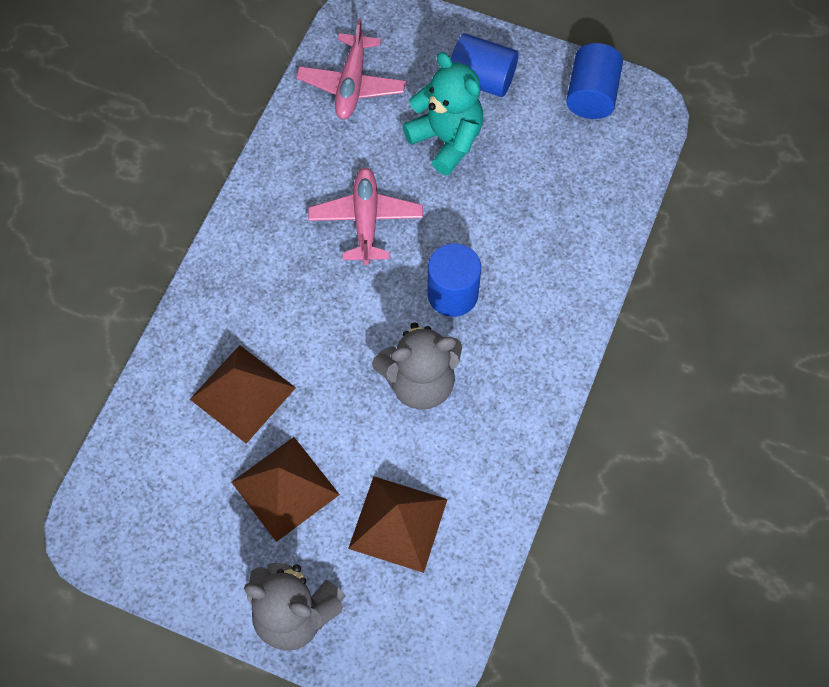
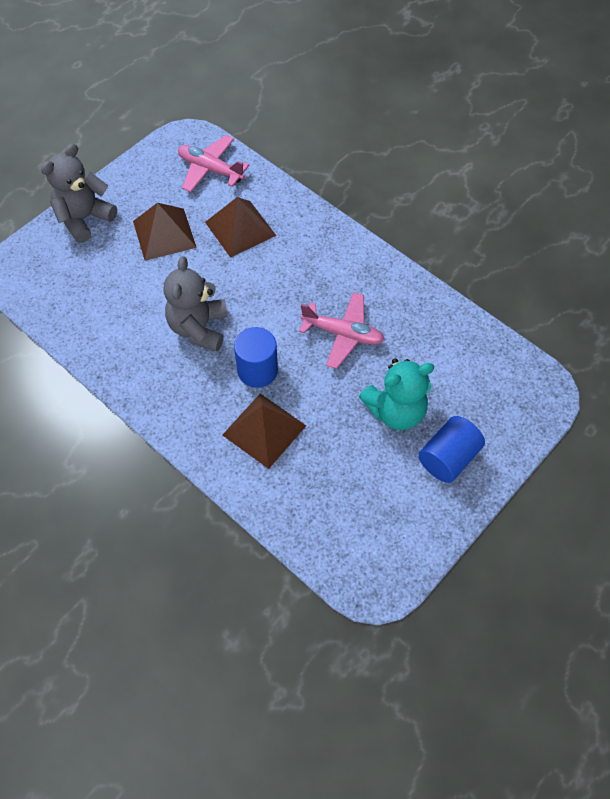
camera: 110 degrees right, 5 degrees down
pink plane [296,18,406,119] -> pink plane moved to [178,135,249,192]
brown pyramid [348,476,448,573] -> brown pyramid moved to [223,394,306,469]
blue cylinder [566,43,623,119] -> none

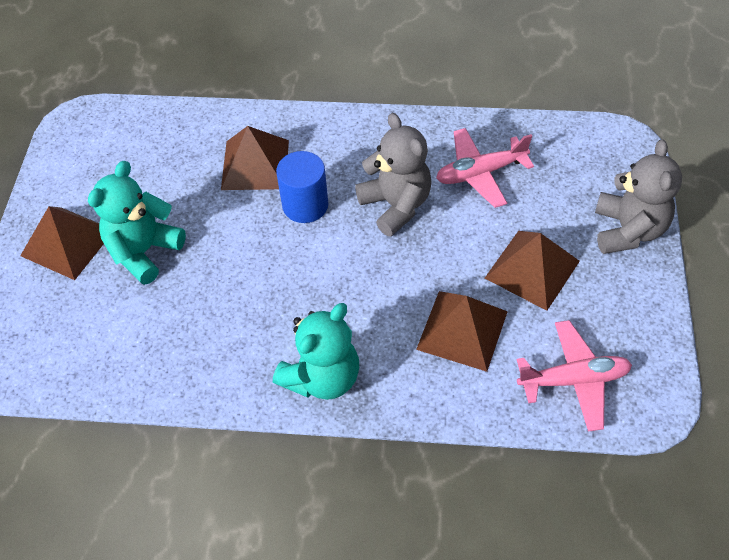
camera: 145 degrees right, 5 degrees down
pink plane [299,292,385,369] -> pink plane moved to [436,128,534,208]
blue cylinder [418,416,485,483] -> brown pyramid [20,206,104,280]
none -> turquoise teddy bear [273,303,359,400]

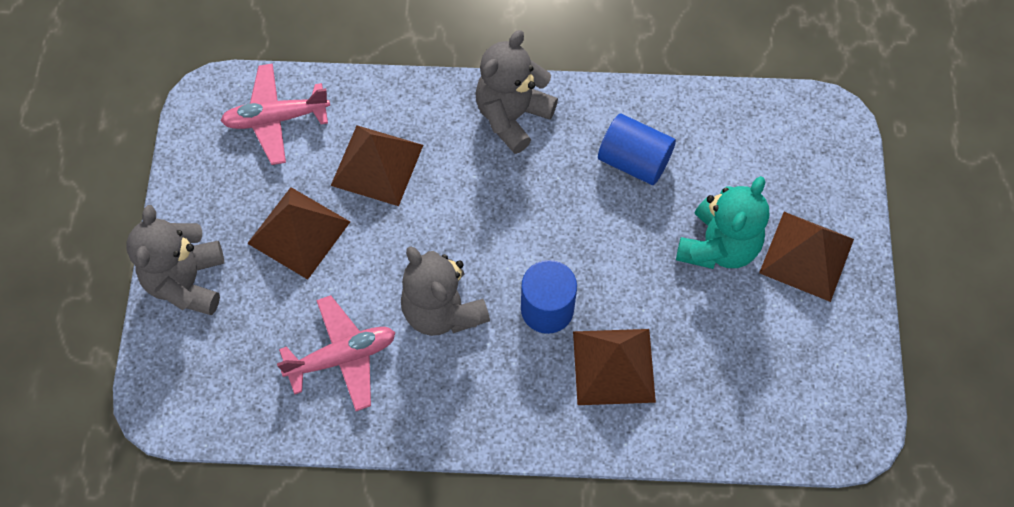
camera: 175 degrees right, 10 degrees up
turquoise teddy bear [273,303,359,400] -> grey teddy bear [475,30,558,154]
none -> blue cylinder [598,114,676,185]

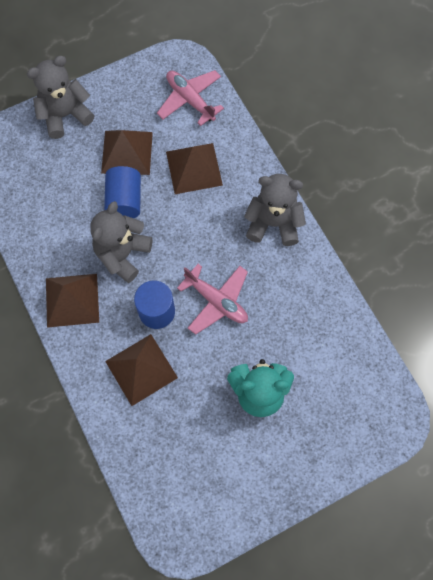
camera: 60 degrees right, 5 degrees up
pink plane [277,295,396,411] -> pink plane moved to [177,264,248,335]
blue cylinder [598,114,676,185] -> blue cylinder moved to [104,166,141,218]
brown pyramid [759,212,854,302] -> brown pyramid moved to [46,274,99,328]

